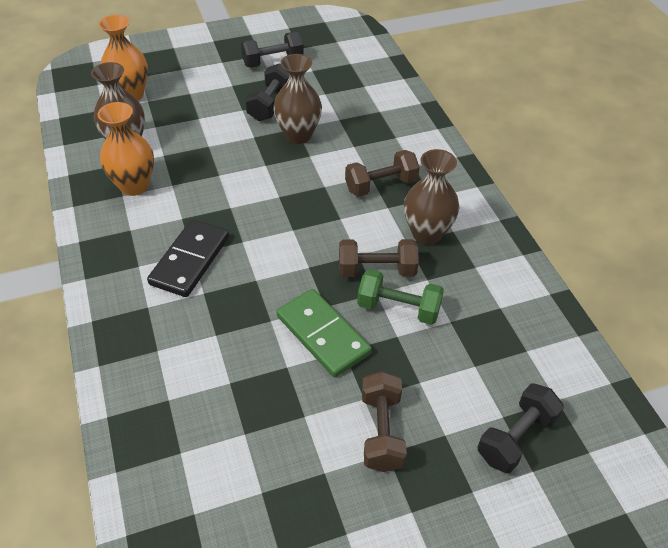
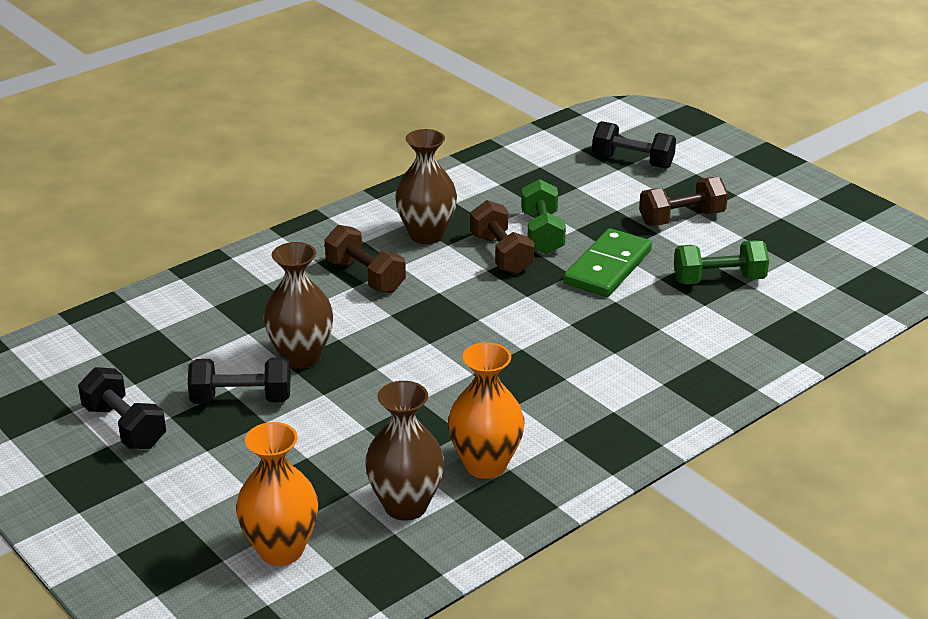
camera: 110 degrees left, 15 degrees down
black domino [147,219,229,297] -> none
none -> green dumbbell [674,240,769,284]

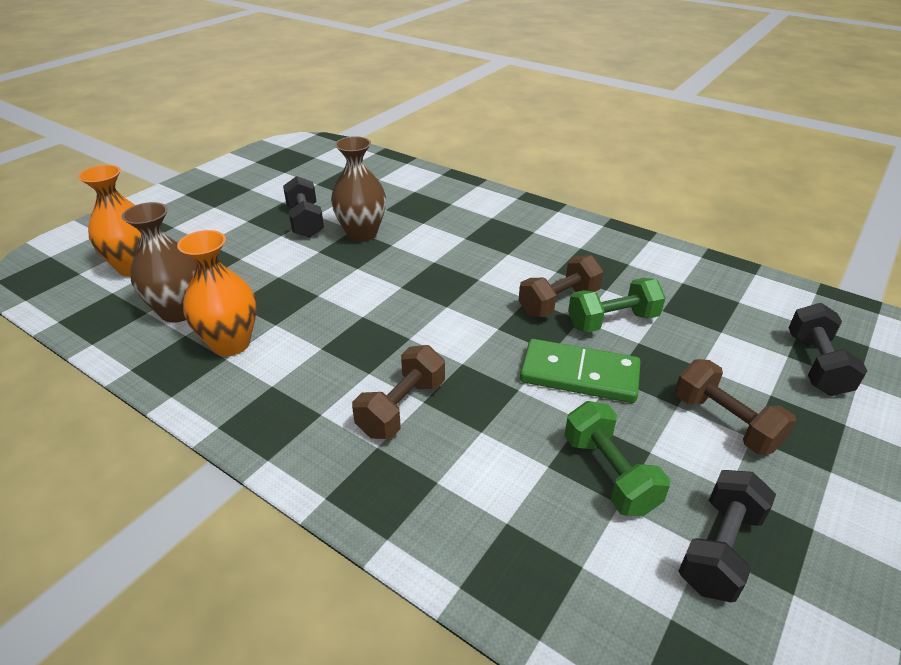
camera: 75 degrees right, 5 degrees up
black dumbbell [78,367,166,449] -> black dumbbell moved to [678,470,776,602]
brown dumbbell [325,225,406,293] -> brown dumbbell moved to [352,345,445,439]
brown vase [395,129,457,244] -> none

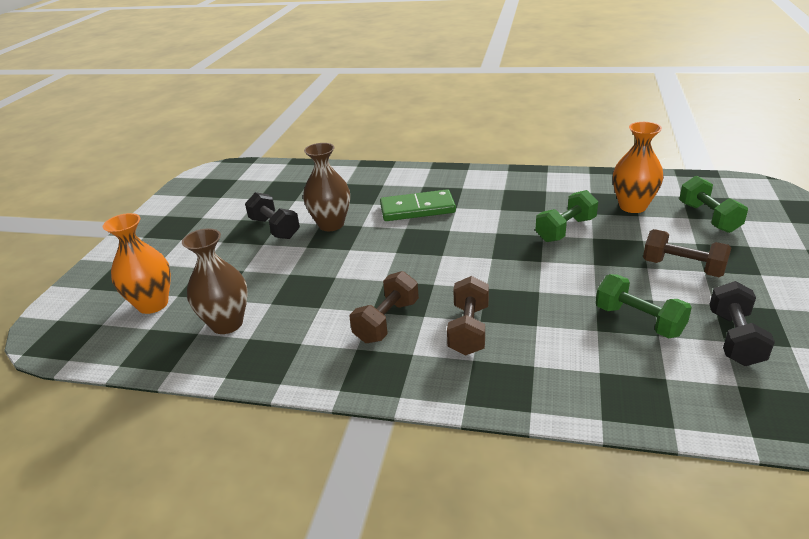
camera: 20 degrees left, 5 degrees down
orange vase [177,230,256,356] -> orange vase moved to [613,122,664,213]
brown dumbbell [519,255,603,318] -> brown dumbbell moved to [349,271,419,343]
green domino [520,339,641,403] -> green domino moved to [380,190,456,221]
black dumbbell [789,303,867,396] -> green dumbbell [679,176,748,233]

